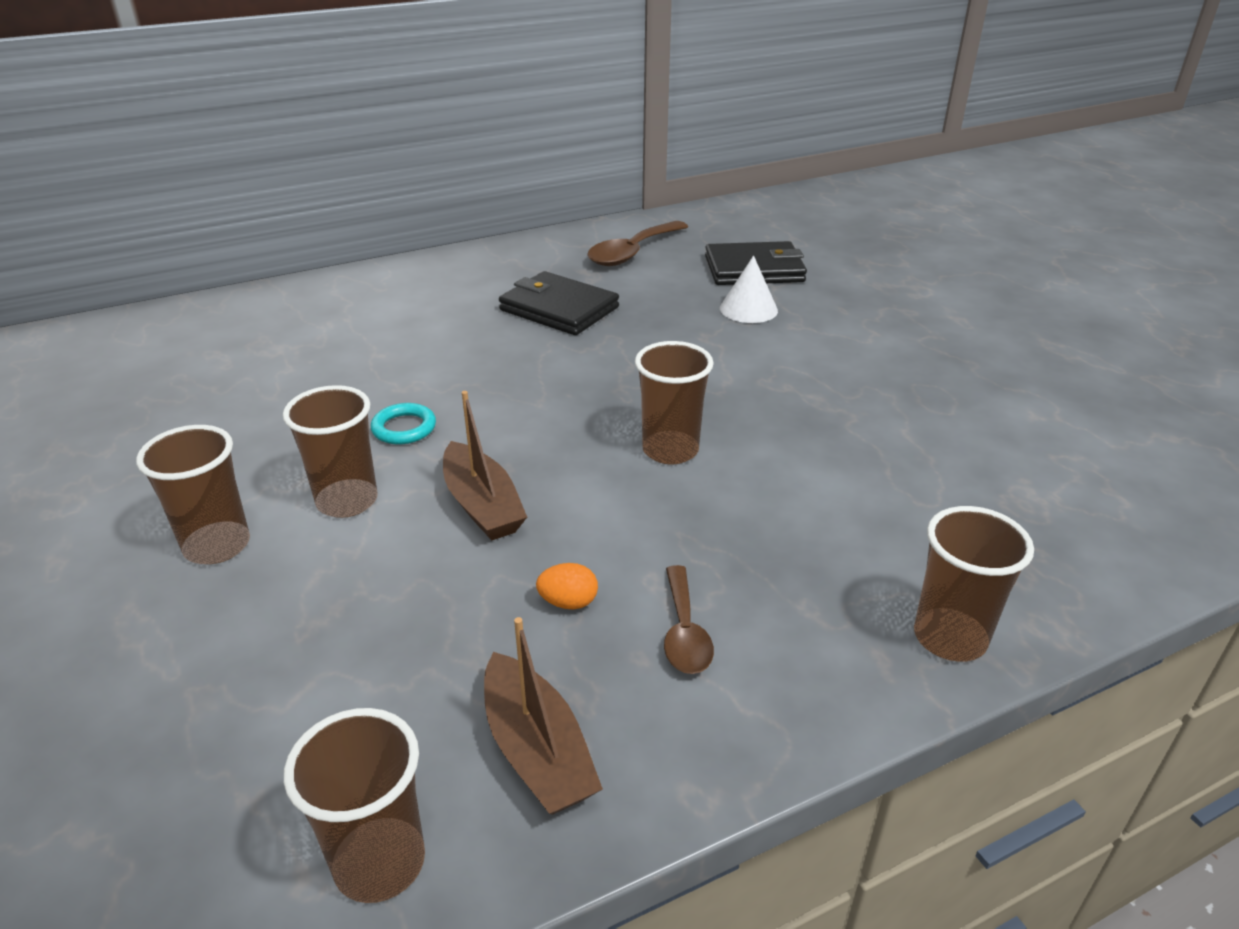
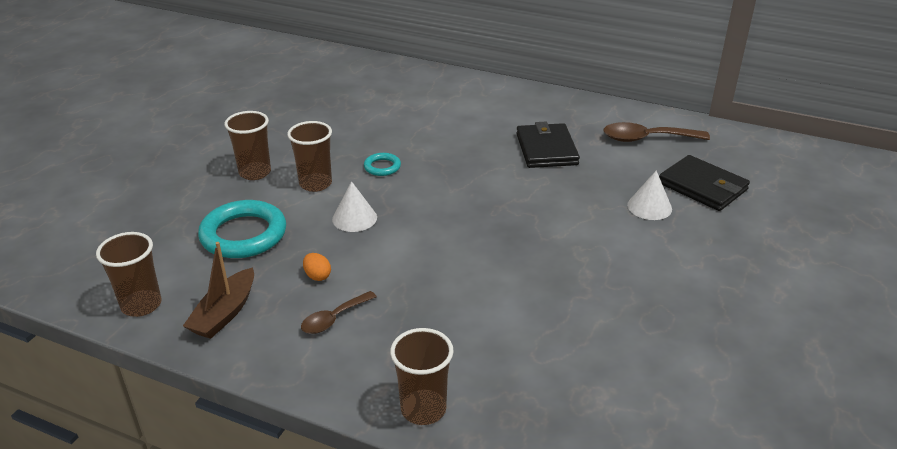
camera: 50 degrees right, 0 degrees up
brown boat [443,391,527,541] -> white cone [332,181,377,232]
brown cup [635,341,714,464] -> none
none -> turquoise ring [198,200,286,258]

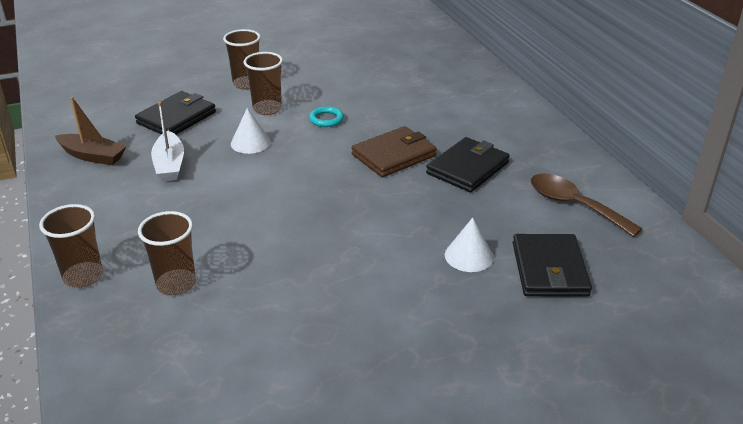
camera: 45 degrees right, 0 degrees up
brown cup [96,232,161,317] -> brown cup moved to [138,211,196,296]
brown boat [183,242,254,339] -> brown boat turned 135 degrees counterclockwise [55,97,127,165]
turquoise ring [198,200,286,258] -> black wallet [135,91,216,135]
brown spoon [301,291,377,334] -> none
orange egg [303,253,331,281] -> white boat [151,102,184,181]
none -> brown wallet [352,126,437,177]

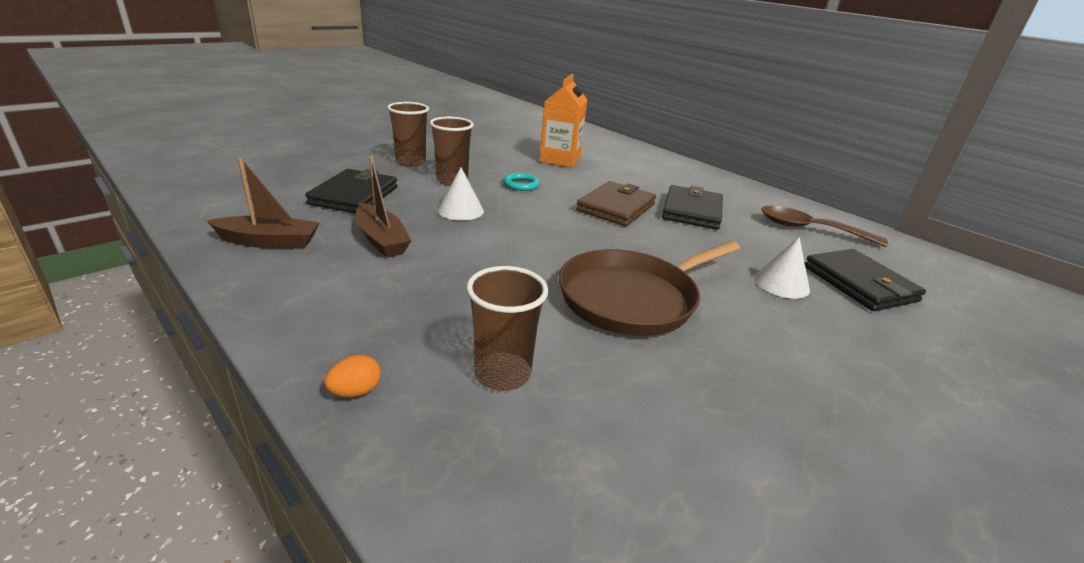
camera: 25 degrees left, 5 degrees down
brown cup [39,204,103,288] -> orange egg [324,355,381,397]
white boat [151,102,184,181] -> brown boat [356,156,411,258]
none -> orange carton [540,74,587,168]
none -> brown pan [559,241,740,336]

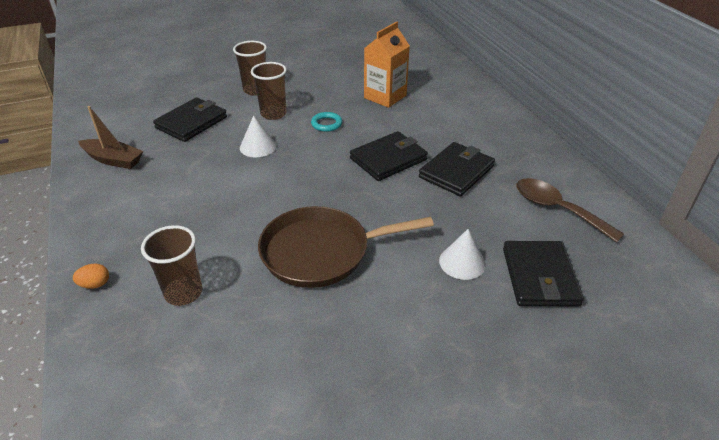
camera: 25 degrees right, 10 degrees up
brown boat [356,156,411,258] -> none
brown wallet [576,181,656,226] -> black wallet [350,131,428,181]

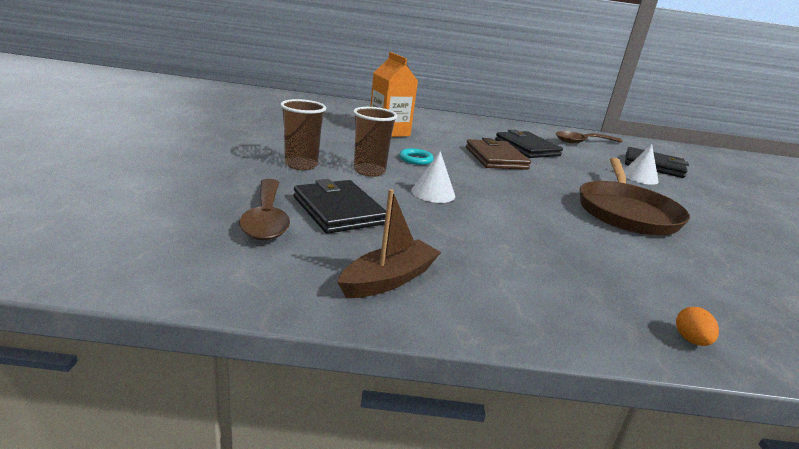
camera: 70 degrees left, 15 degrees down
brown cup [141,225,202,306] -> none
black wallet [350,131,428,181] -> brown wallet [466,138,531,170]
none -> brown spoon [239,179,290,240]

